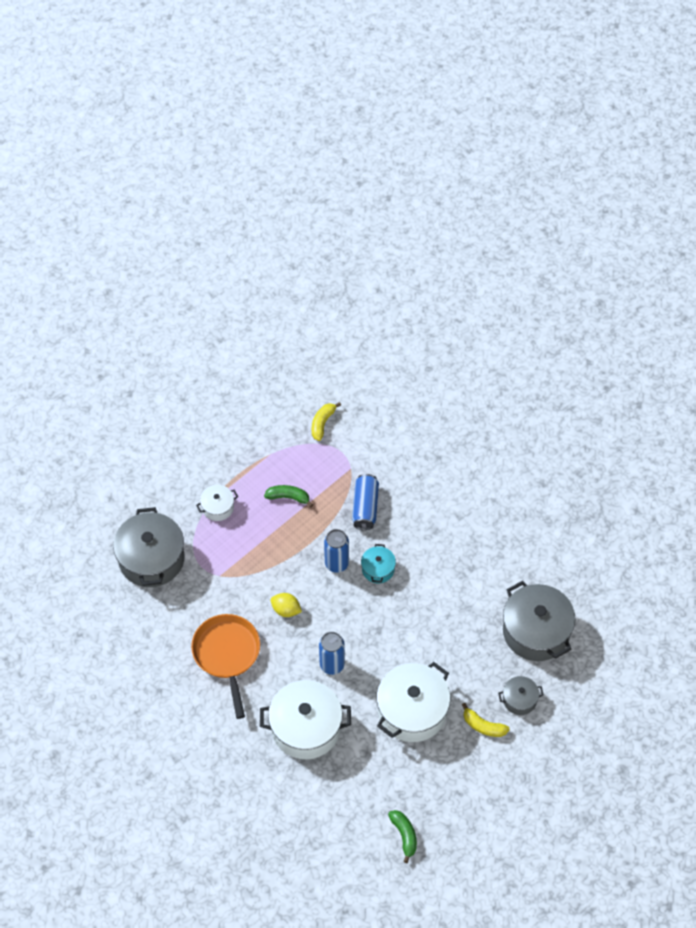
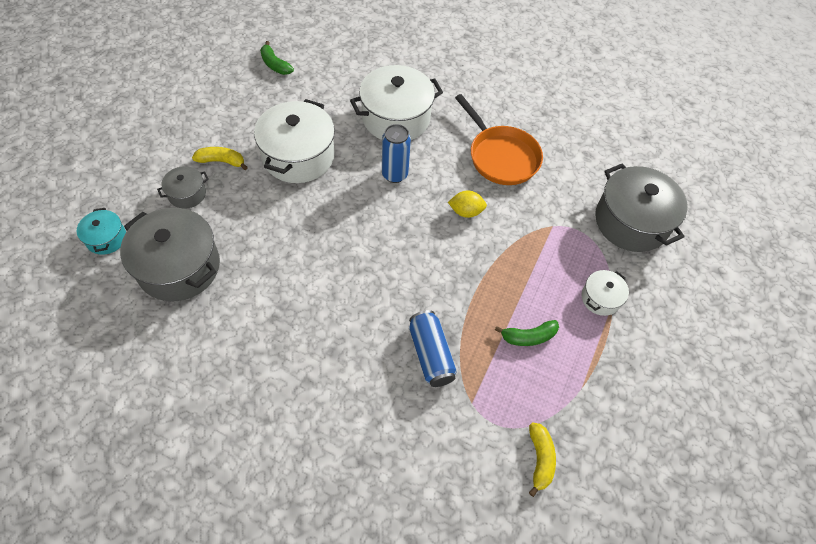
camera: 155 degrees right, 0 degrees up
blue can [324,529,349,573] -> none
turquoise pot [361,544,396,583] -> turquoise pot moved to [77,208,126,255]

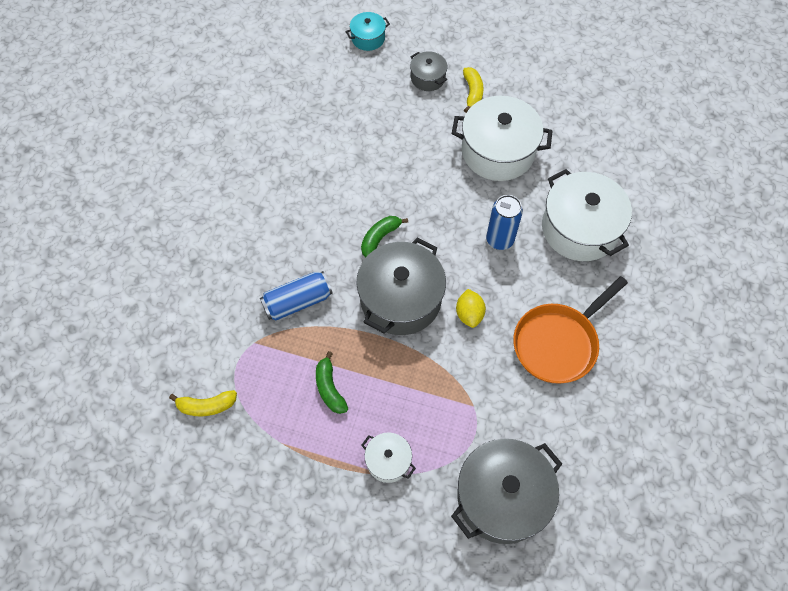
camera: 85 degrees right, 5 degrees up
grey pot [120,208,220,301] -> grey pot moved to [356,238,446,335]
green banana [260,41,294,75] -> green banana moved to [361,216,408,258]

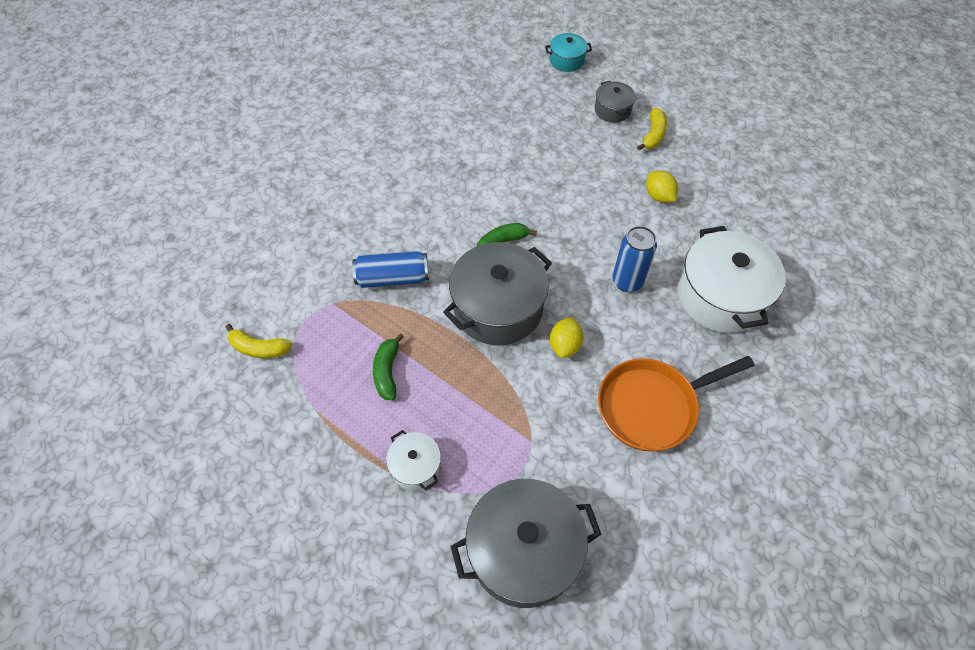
camera: 20 degrees right, 5 degrees down
white pot [452,96,553,181] -> yellow lemon [646,171,678,203]

